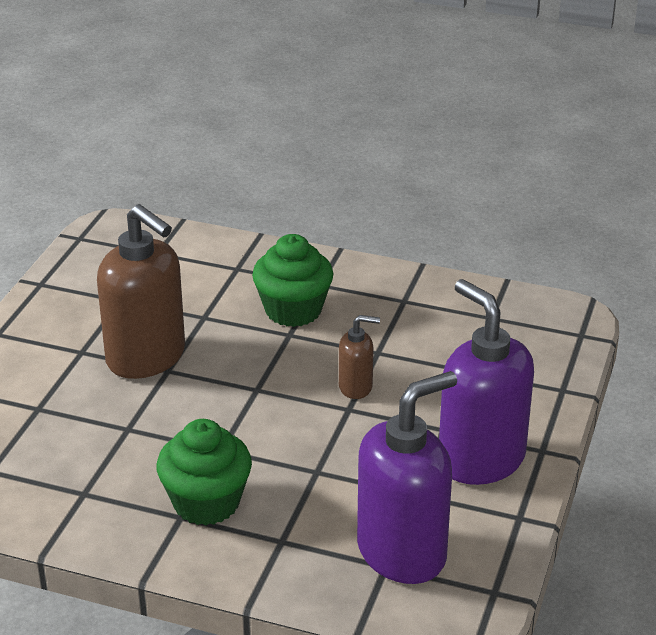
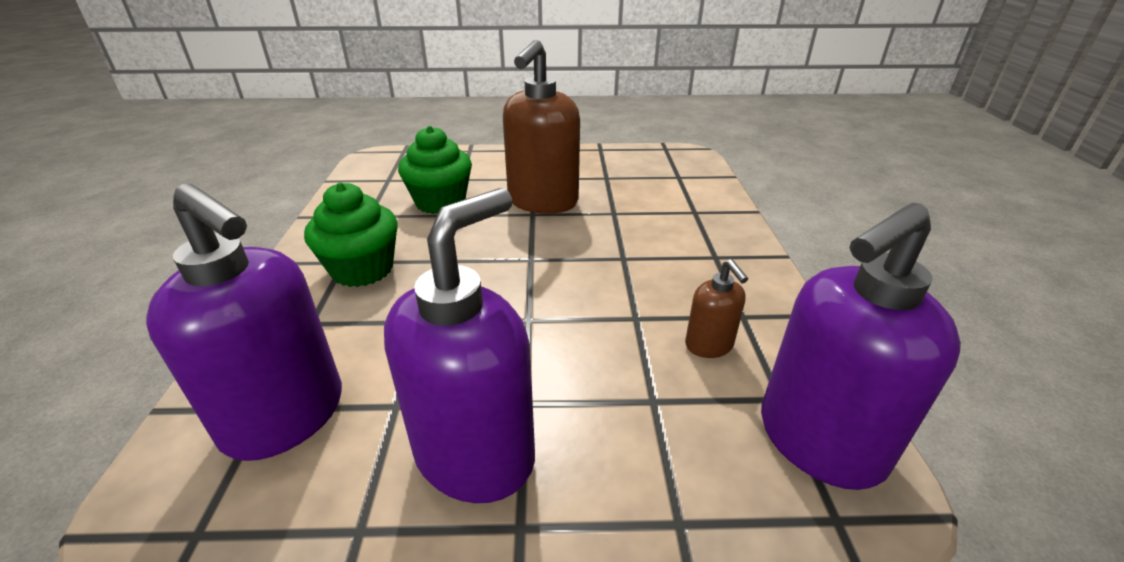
camera: 70 degrees right, 0 degrees up
green cupcake [252,234,334,327] -> green cupcake moved to [398,126,472,214]
brown soap dispenser [339,315,380,399] -> brown soap dispenser moved to [685,259,748,358]
none -> purple soap dispenser [761,203,961,490]

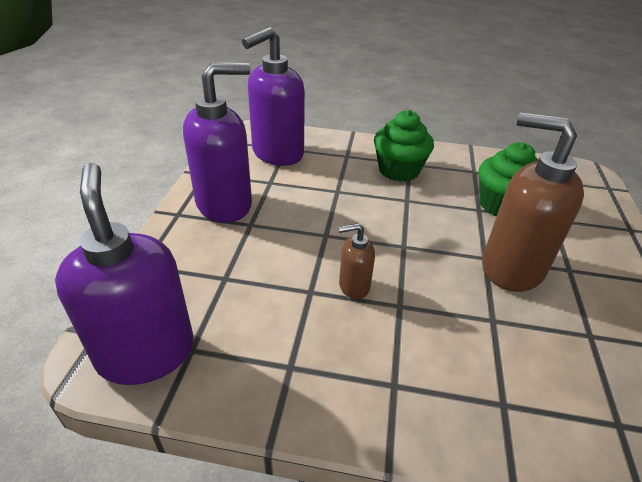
camera: 100 degrees right, 5 degrees up
purple soap dispenser [384,188,535,503] -> purple soap dispenser turned 75 degrees counterclockwise [183,62,252,223]
brown soap dispenser [685,259,748,358] -> brown soap dispenser moved to [338,223,375,299]

